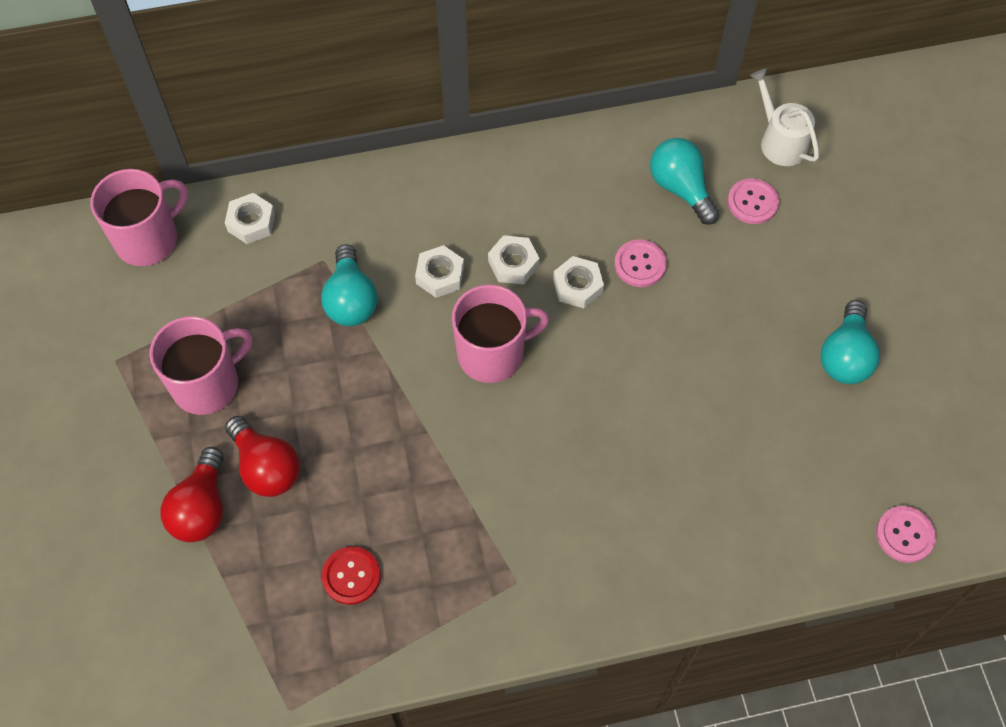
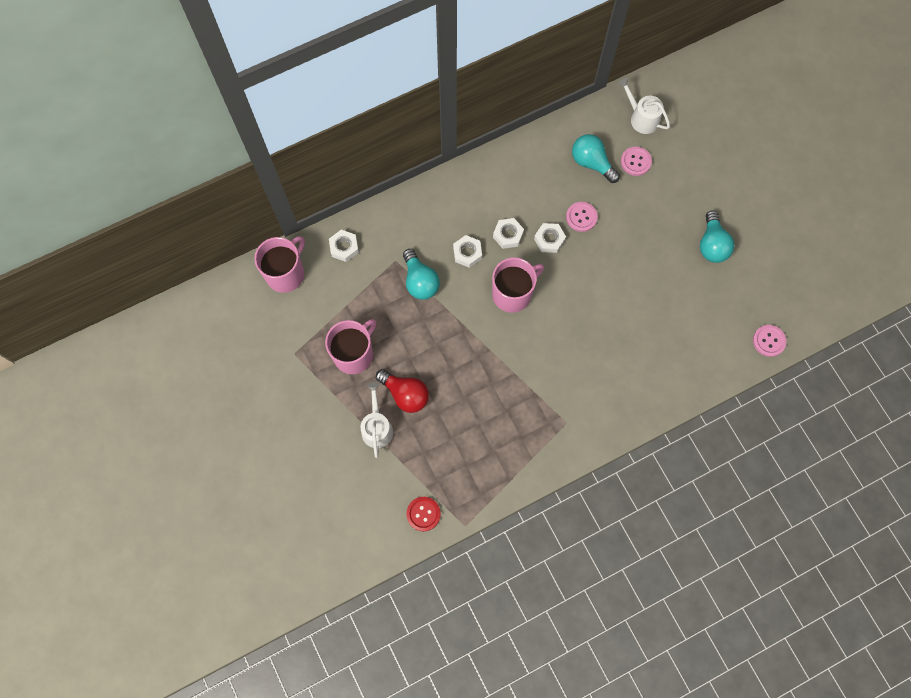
camera: 15 degrees left, 10 degrees up
red light bulb [160,447,224,542] -> white watering can [360,382,393,458]
red button [322,546,380,605] -> red button moved to [406,497,441,531]

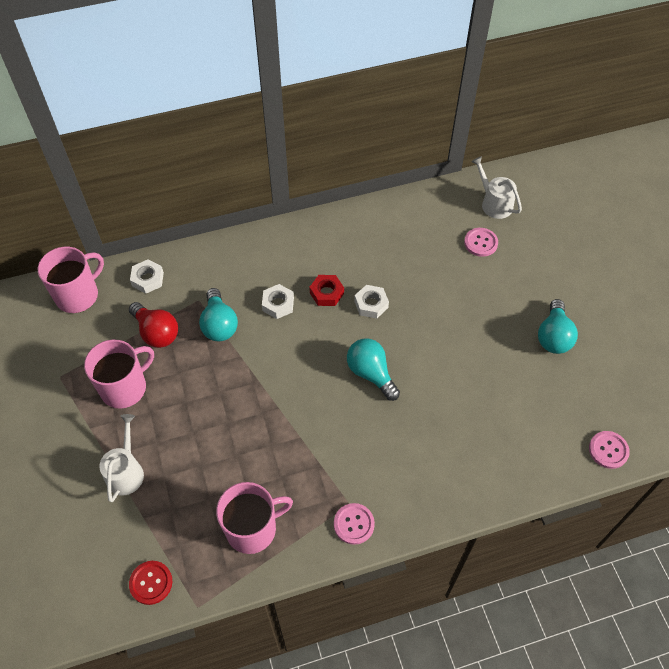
camera: 10 degrees right, 15 degrees down
red light bulb [376,369,429,413] -> red light bulb moved to [129,302,178,348]
pink mug [492,258,544,313] -> pink mug moved to [216,482,293,554]
white nut [493,218,524,249] -> red nut [309,275,344,306]
pink button [566,202,598,232] -> pink button moved to [334,503,375,545]
turquoise light bulb [572,134,620,183] -> turquoise light bulb moved to [347,338,400,401]

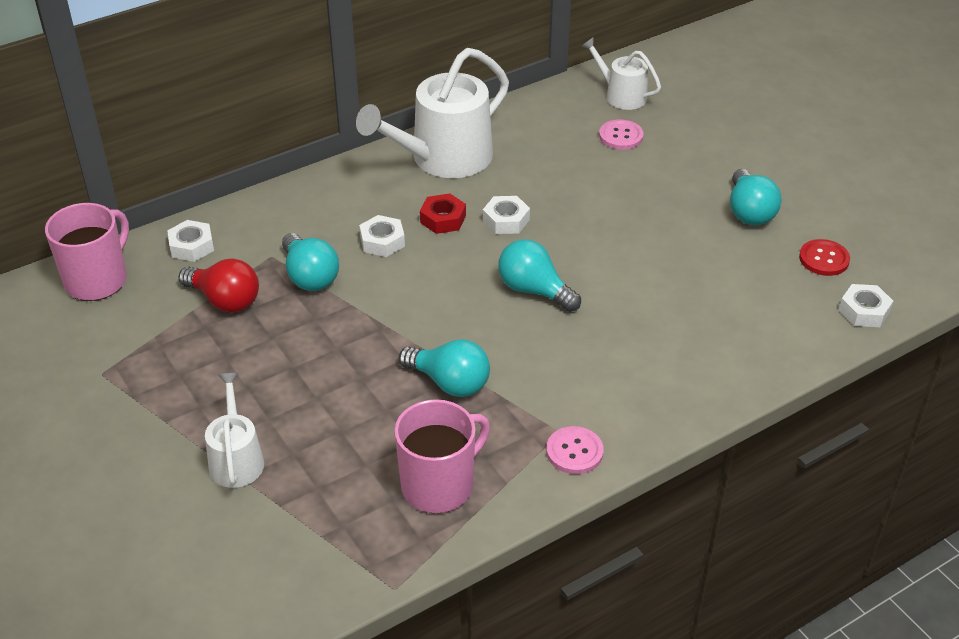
camera: 15 degrees left, 15 degrees down
pink mug [84,339,154,409] -> none
red button [129,561,172,605] -> red button moved to [799,239,850,276]
pink button [589,431,630,469] -> white nut [839,284,893,327]
none -> white watering can [356,48,509,178]
none -> turquoise light bulb [399,339,490,397]

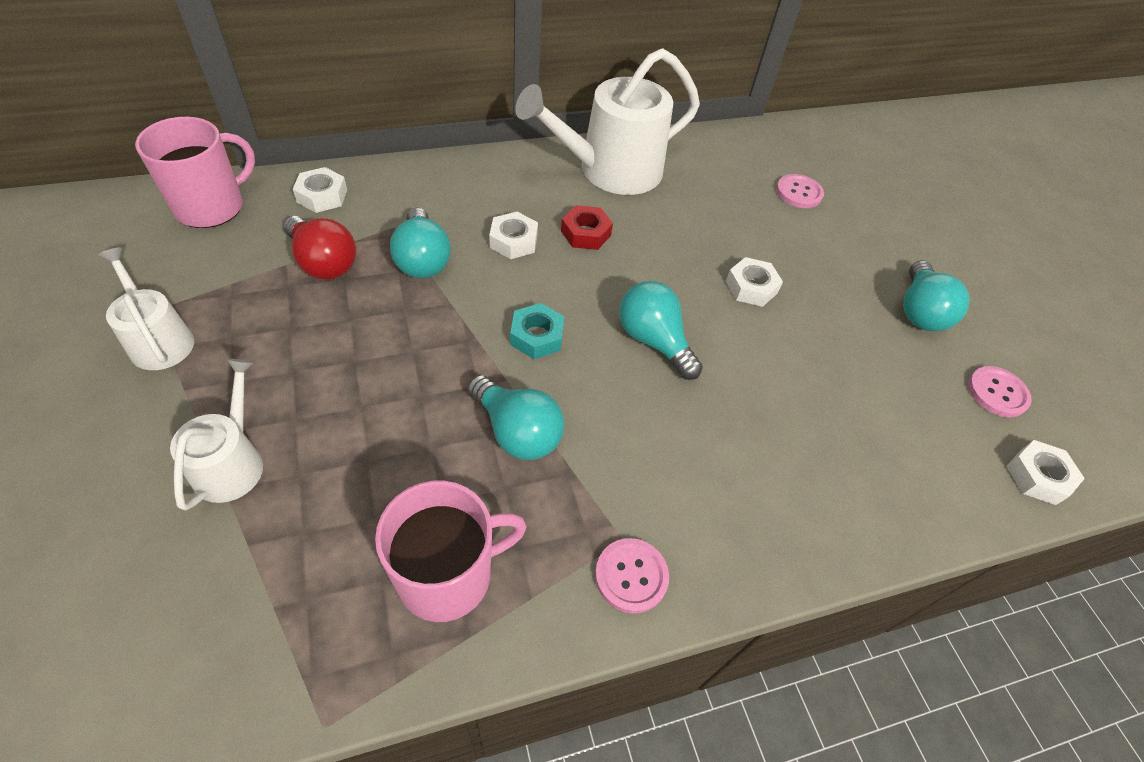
camera: 10 degrees right, 10 degrees up
white nut [483,196,530,234] -> white nut moved to [726,257,783,307]
white watering can [582,38,661,110] -> white watering can moved to [98,247,194,370]
red button [799,239,850,276] -> pink button [968,366,1032,417]
none -> turquoise nut [510,303,564,359]

